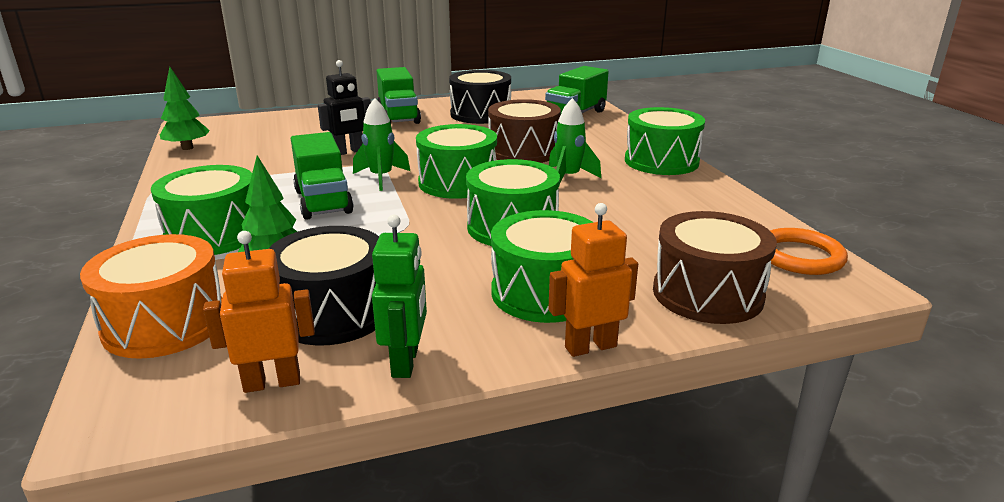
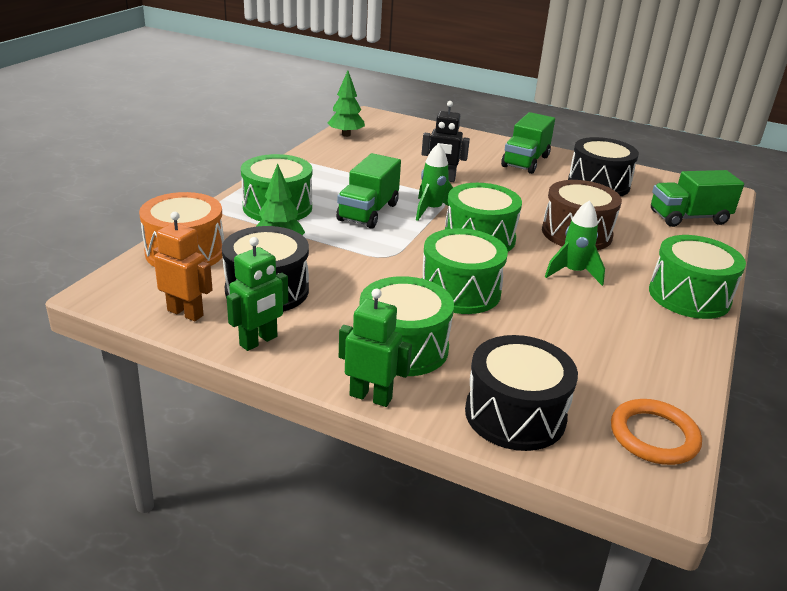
camera: 40 degrees right, 5 degrees up
orange robot [548,203,638,357] -> green robot [339,289,412,407]
brown drum [653,211,777,324] -> black drum [465,335,578,451]

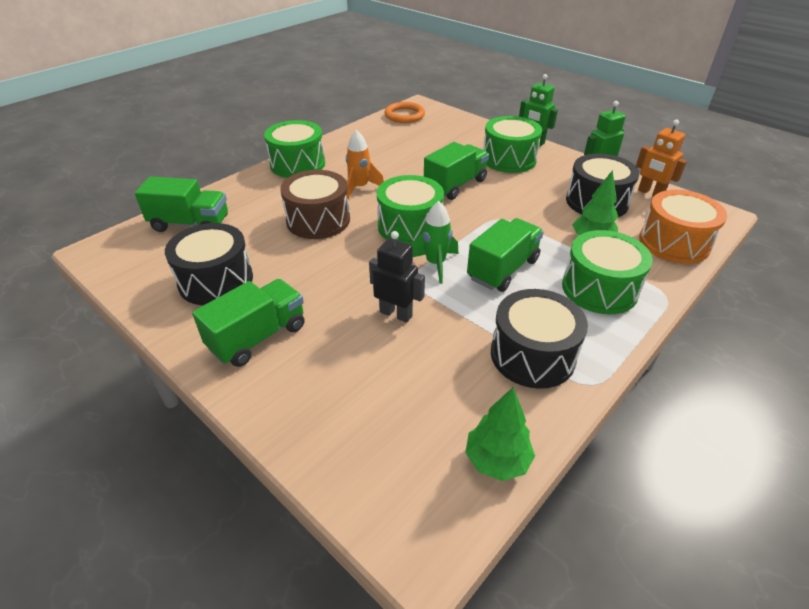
camera: 160 degrees left, 10 degrees up
green drum [422,228,508,314] -> green truck [424,142,489,200]
black drum [465,335,578,451] -> black drum moved to [491,289,588,389]
green rocket [545,200,605,286] -> orange rocket [346,130,384,199]

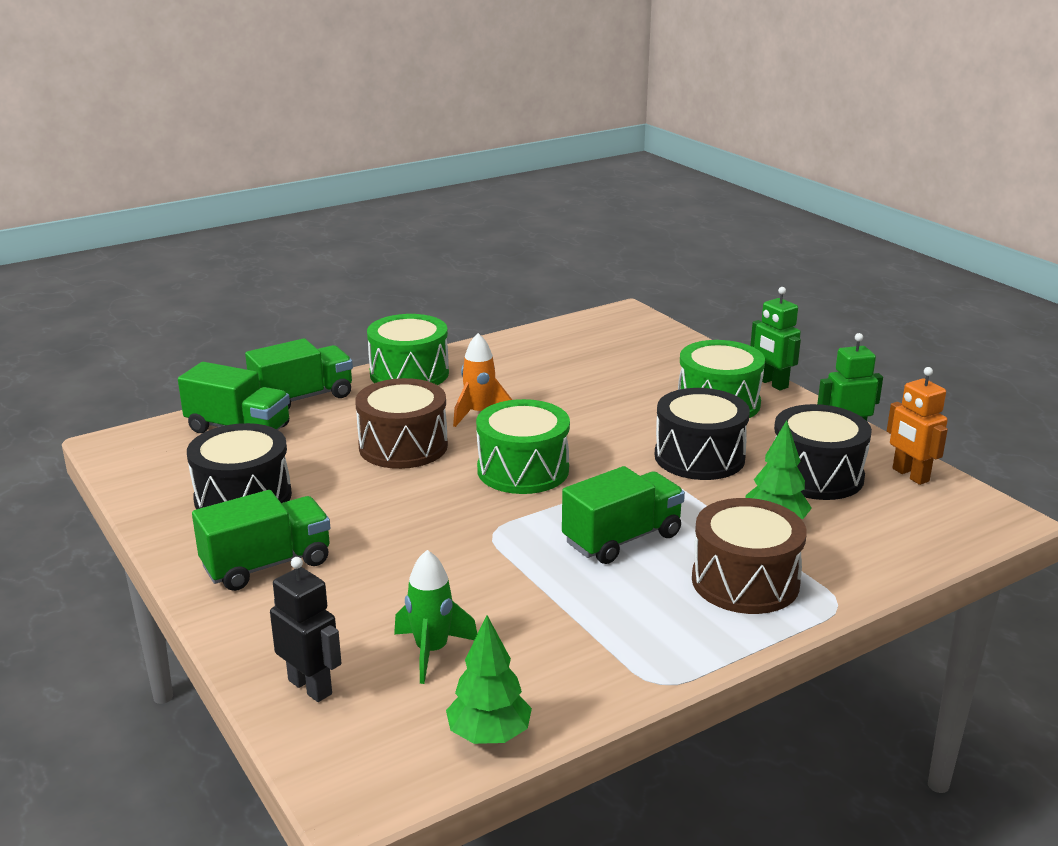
camera: 15 degrees right, 15 degrees down
black robot [369,231,425,323] -> black robot moved to [270,557,342,702]
orange ring [384,102,425,123] -> none
green rocket [411,201,458,284] -> green rocket moved to [394,550,477,684]
green truck [424,142,489,200] -> green truck moved to [245,338,353,410]
black drum [491,289,588,389] -> black drum moved to [655,388,750,480]
green drum [562,230,653,314] -> brown drum [692,498,807,614]
orange drum [639,190,727,264] -> none

